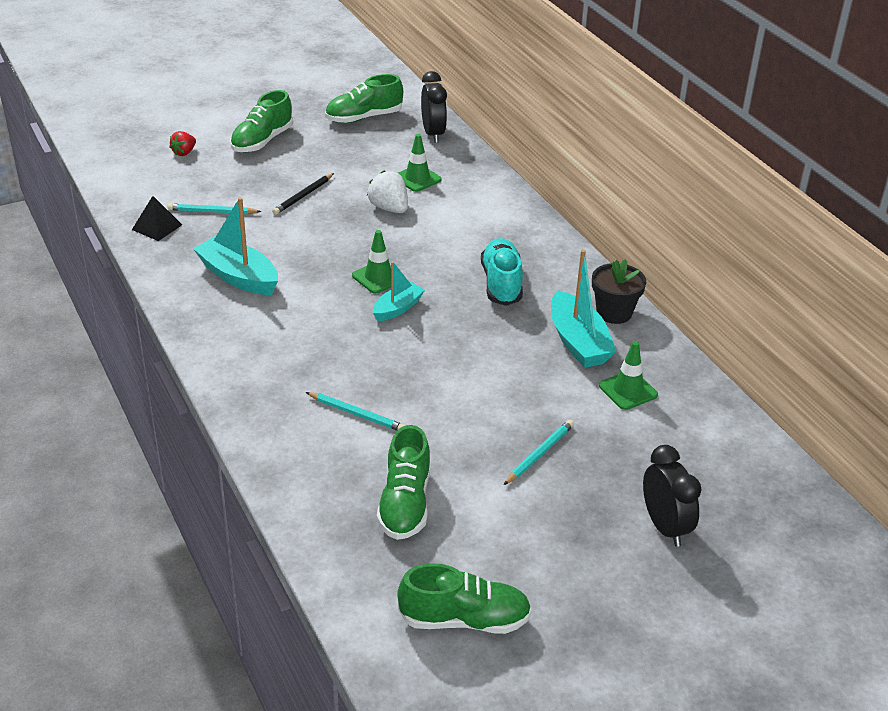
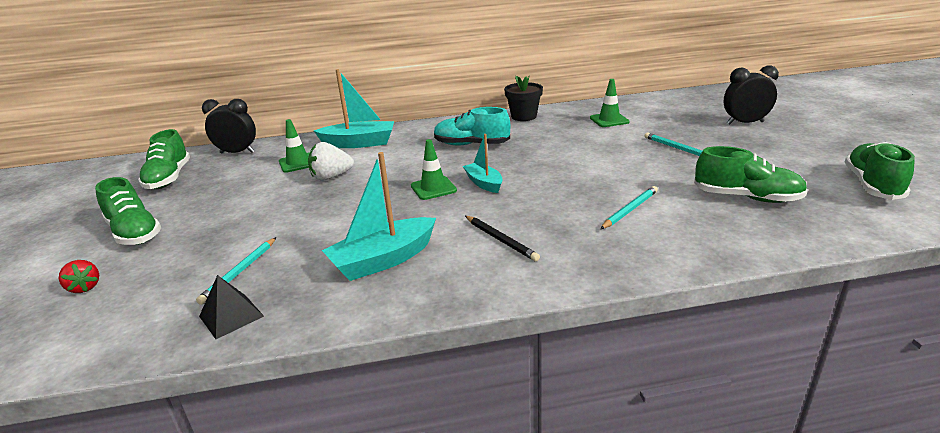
camera: 70 degrees left, 10 degrees down
black pencil [272,173,334,215] -> black pencil moved to [465,216,540,261]
turquoise boat [551,249,617,368] -> turquoise boat moved to [314,69,394,148]

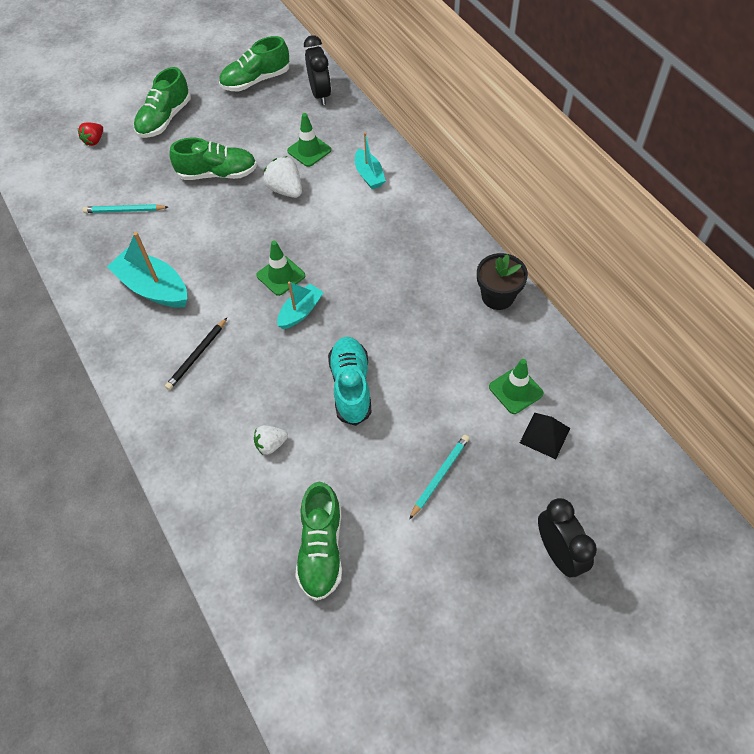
camera: 70 degrees right, 30 degrees up
black pyramid [199,275,264,339] -> black pyramid moved to [520,413,570,459]
turquoise boat [314,69,394,148] -> turquoise boat [355,132,386,189], size x0.61
turquoise shoe [434,107,510,146] -> turquoise shoe moved to [328,337,372,426]
turquoise pencil [600,186,658,229] -> white strawberry [254,425,288,455]
green shoe [845,142,915,200] -> green shoe moved to [169,138,257,180]

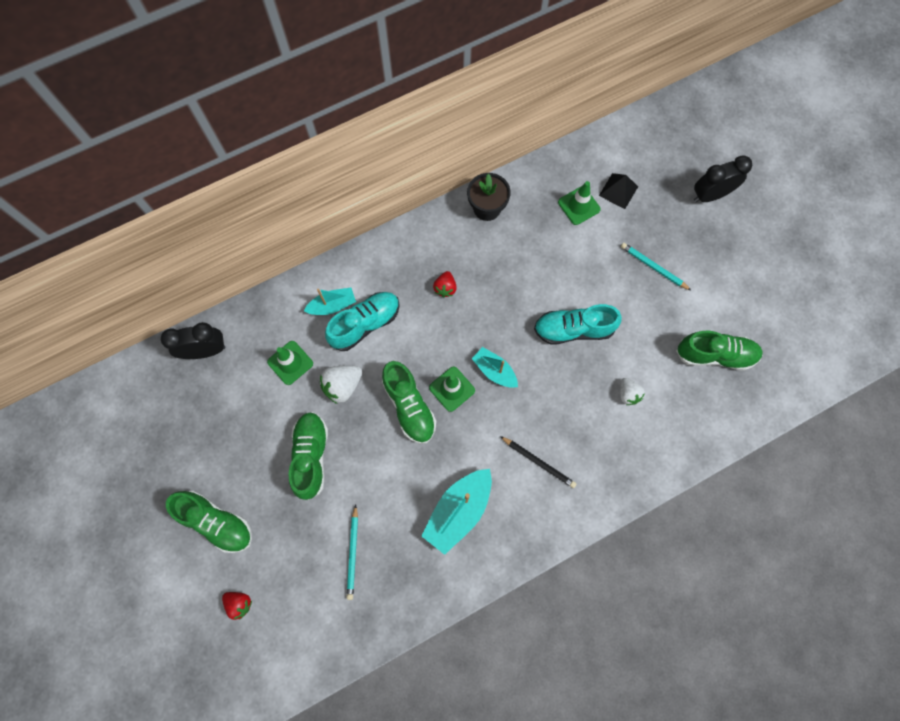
camera: 90 degrees left, 15 degrees up
green shoe [219,36,289,91] -> green shoe moved to [382,361,436,444]
none -> turquoise shoe [325,292,400,351]
none -> red strawberry [433,271,457,297]

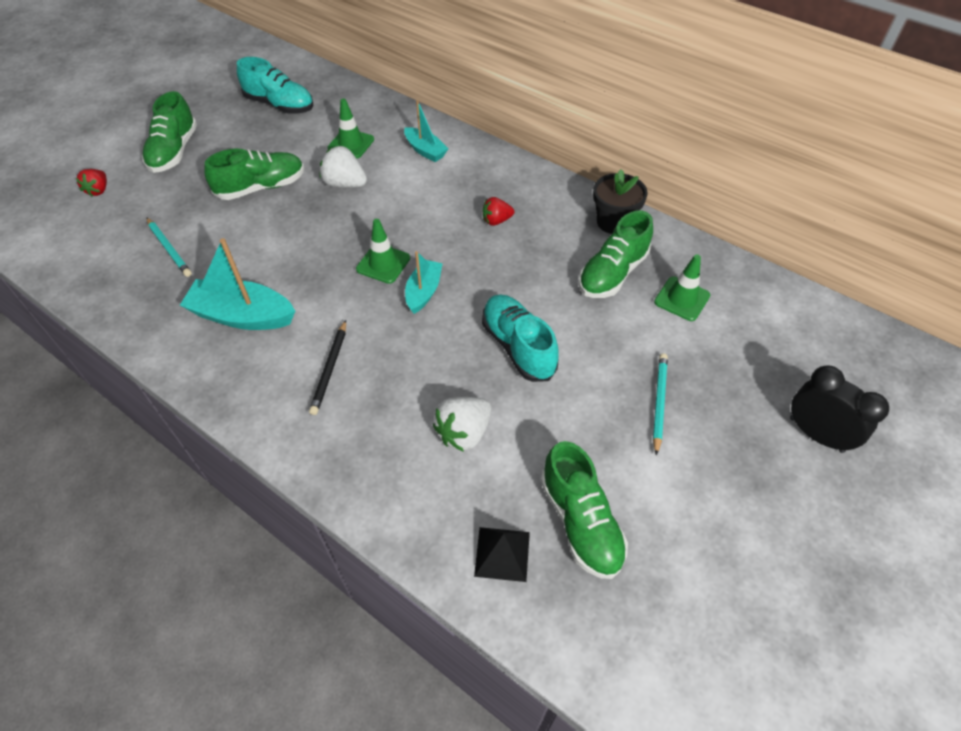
camera: 65 degrees right, 20 degrees down
black clock [161,322,225,359] -> none
turquoise shoe [325,292,400,351] -> turquoise shoe moved to [237,57,314,114]
turquoise pencil [346,505,358,600] -> turquoise pencil turned 105 degrees counterclockwise [146,217,192,277]
green shoe [382,361,436,444] -> green shoe moved to [578,211,653,298]
black pyramid [599,173,638,209] -> black pyramid moved to [474,527,530,582]
white strawberry [620,378,645,405] -> white strawberry [433,397,491,452], size x1.54

